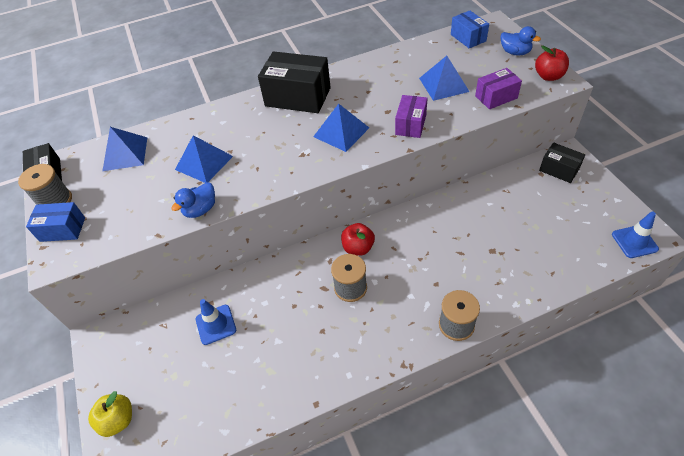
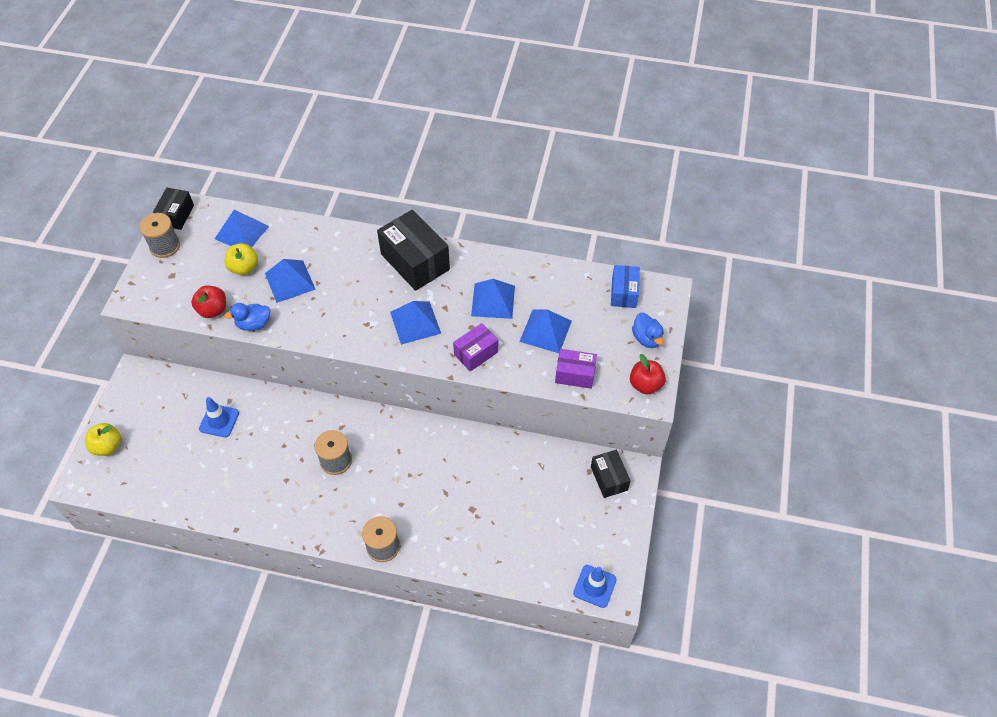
camera: 30 degrees right, 5 degrees up
blue box [26,202,85,242] -> none
red apple [341,223,375,256] -> red apple moved to [191,286,226,318]
none -> yellow apple [224,243,258,275]
none -> blue pyramid [471,279,515,319]

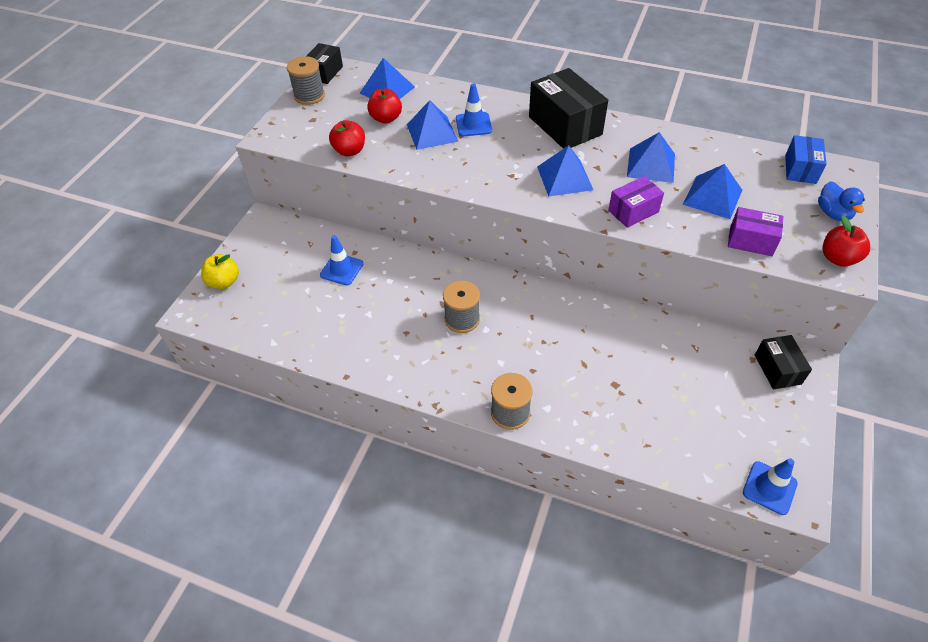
camera: 10 degrees right, 5 degrees down
yellow apple [224,243,258,275] -> red apple [367,88,402,123]
blue duck [224,303,270,331] -> none
none -> blue traffic cone [456,83,492,136]

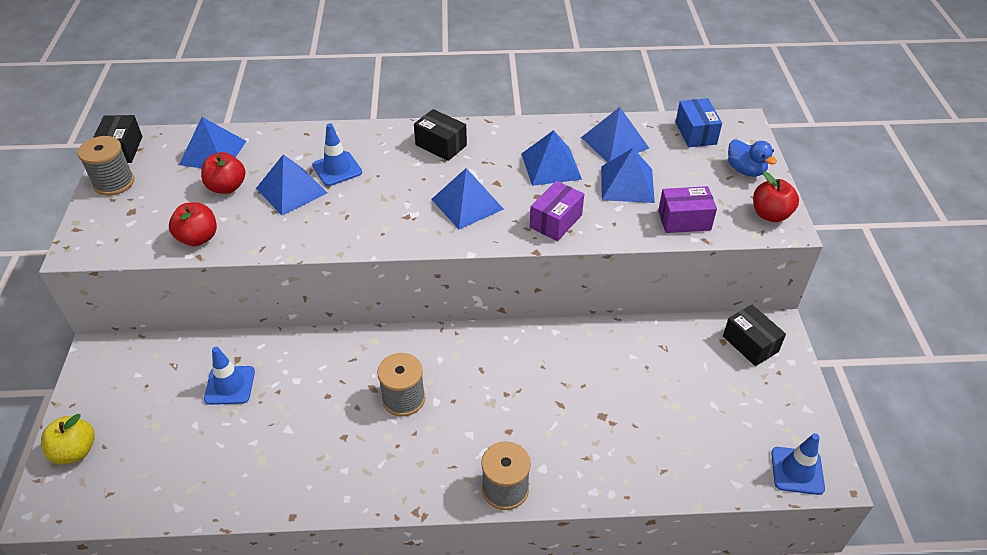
camera: 25 degrees left, 5 degrees down
black box [529,68,608,149] -> black box [414,109,467,161], size x0.57
none -> blue pyramid [581,107,649,162]

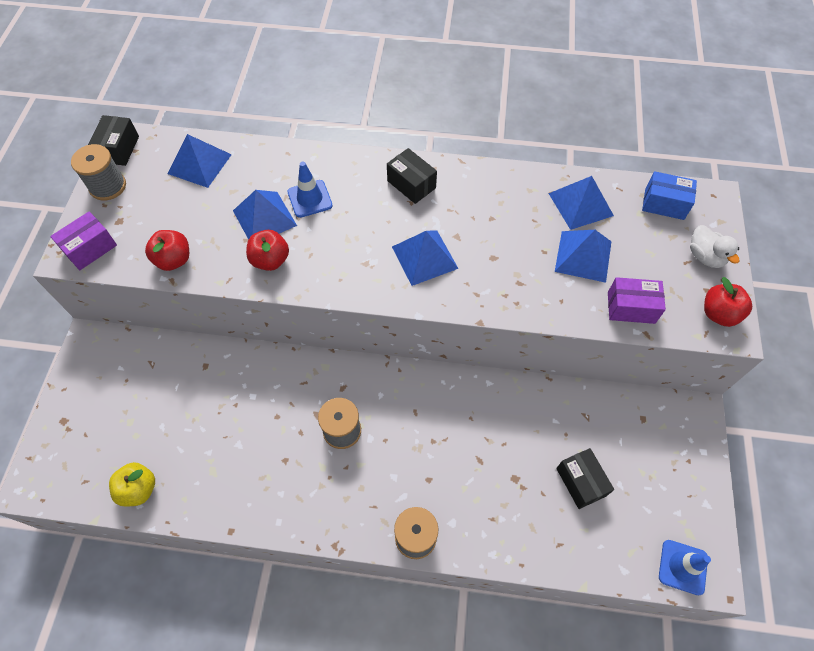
camera: 10 degrees right, 15 degrees up
yellow apple [41,414,95,464] -> yellow apple moved to [109,462,155,507]
red apple [201,152,245,194] -> red apple moved to [246,230,289,271]
blue traffic cone [204,347,255,405] -> none
blue pyramid [521,130,582,186] -> none
purple box [530,181,584,241] -> purple box moved to [50,212,117,270]
blue box [676,98,722,147] -> blue box turned 75 degrees counterclockwise [642,171,697,220]
black box [723,305,786,366] -> black box moved to [556,448,614,509]
blue duck [728,139,777,177] -> white duck [690,225,739,268]

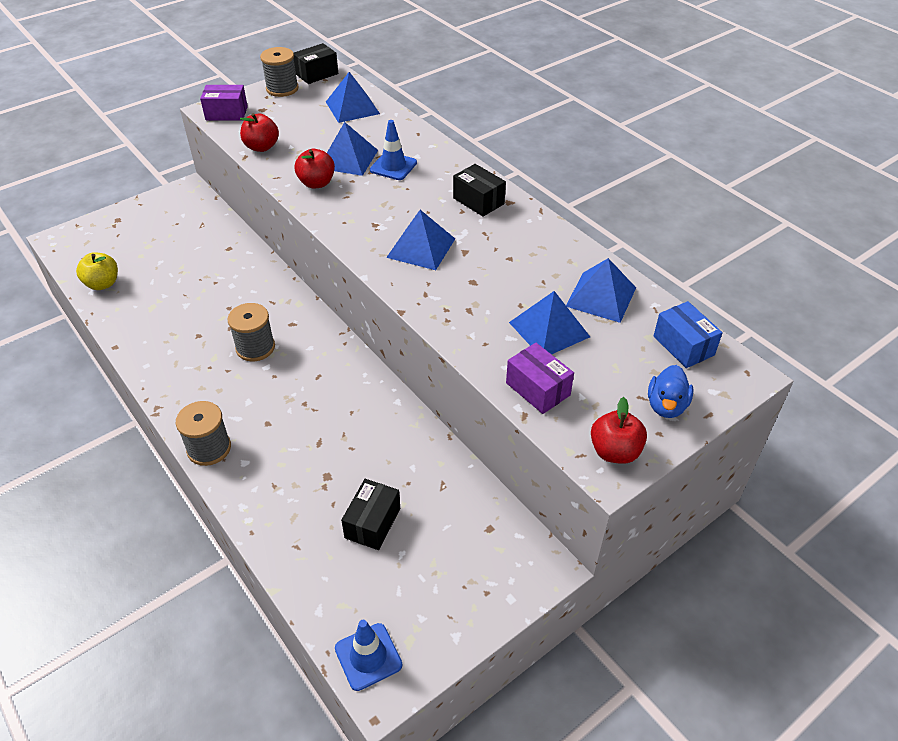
camera: 45 degrees right, 15 degrees down
black box [387,148,437,204] -> black box turned 45 degrees counterclockwise [453,164,506,217]
white duck [690,225,739,268] -> blue duck [648,365,693,418]

